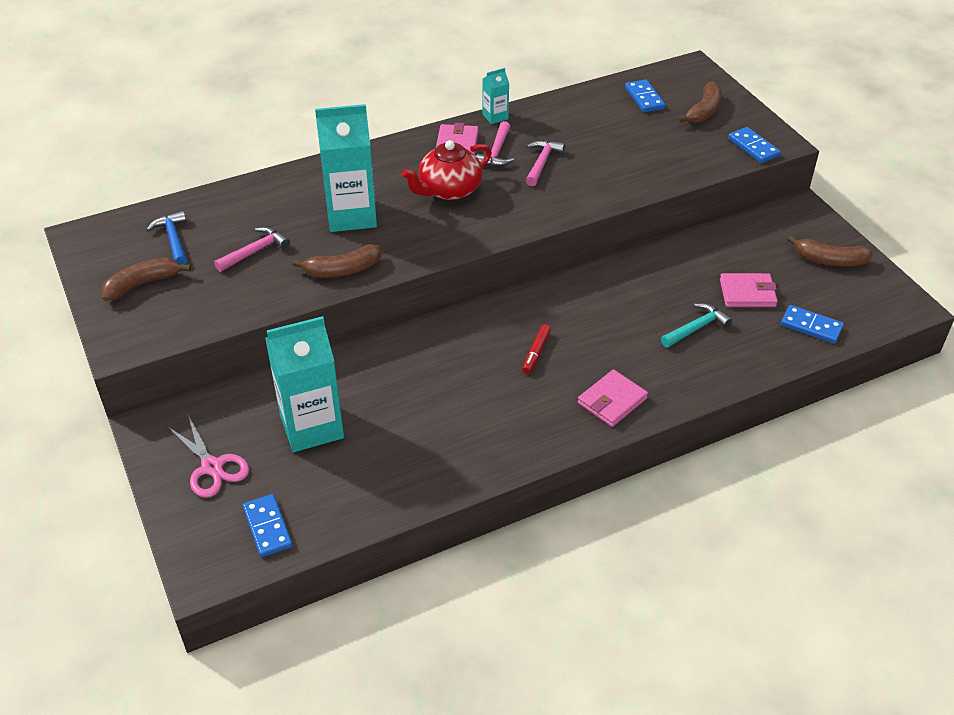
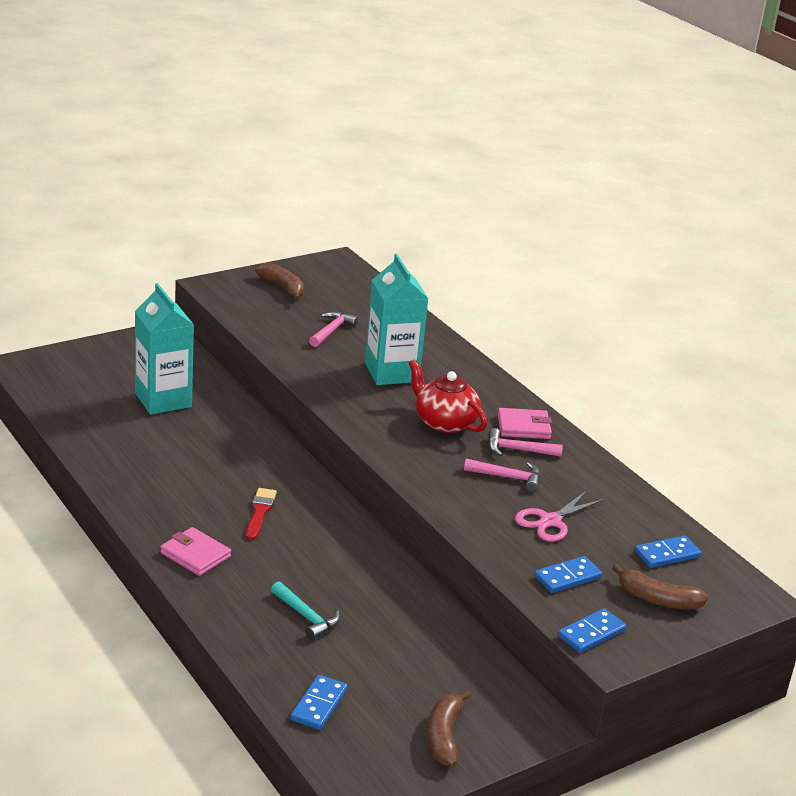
camera: 80 degrees right, 15 degrees down
blue hammer [147,211,187,265] -> none
pink scissors [167,415,249,498] -> pink scissors moved to [515,490,605,542]
pink hammer [214,227,290,272] -> pink hammer turned 105 degrees counterclockwise [309,311,358,347]
blue domino [243,494,292,557] -> blue domino moved to [534,556,602,593]
brown banana [292,244,381,278] -> none
turquoise carton [482,68,509,124] -> none
red marker [522,324,551,373] -> red brush [246,488,277,540]
pink wallet [720,273,778,307] -> none

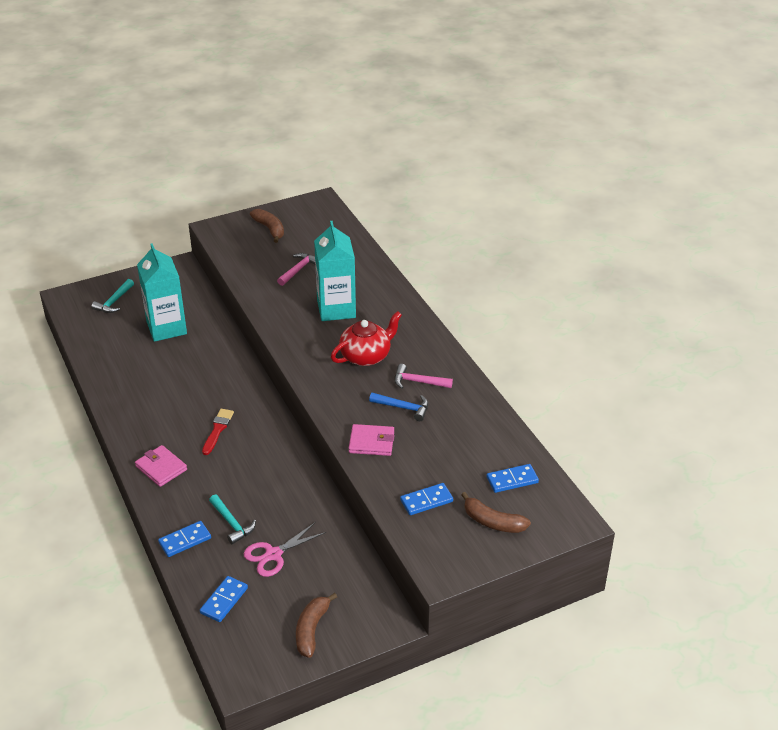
camera: 10 degrees right, 10 degrees up
red teapot [408,359,487,433] -> red teapot turned 90 degrees clockwise [331,311,402,366]
pink hammer [464,459,540,492] -> blue hammer [369,393,428,421]
pink wallet [498,408,552,439] -> pink wallet moved to [349,424,395,456]
pink scissors [515,490,605,542] -> pink scissors moved to [244,522,326,577]
blue domino [558,608,626,653] -> blue domino moved to [158,521,211,557]
none -> turquoise hammer [91,279,134,313]

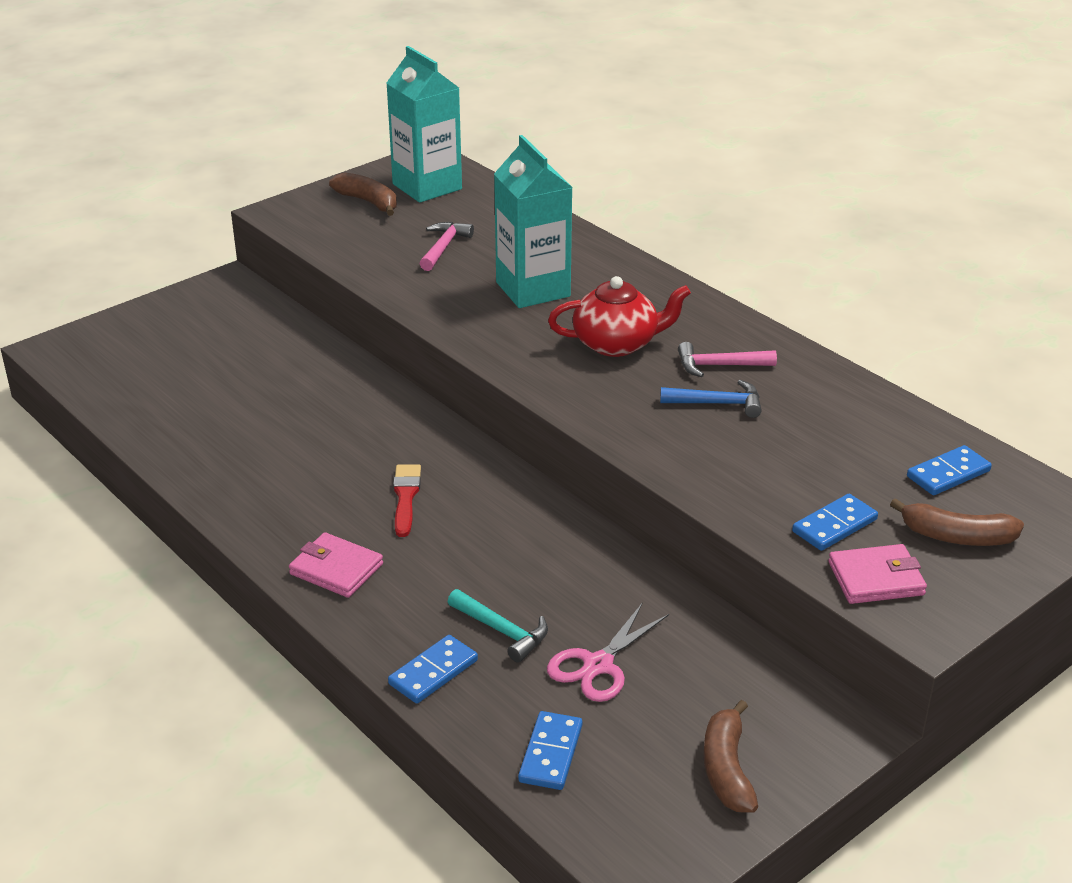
camera: 15 degrees left, 5 degrees down
turquoise hammer [91,279,134,313] -> none
turquoise carton [137,244,187,342] -> turquoise carton moved to [387,46,462,203]
red teapot [331,311,402,366] -> red teapot turned 45 degrees clockwise [548,276,691,357]
pink wallet [349,424,395,456] -> pink wallet moved to [828,544,927,604]

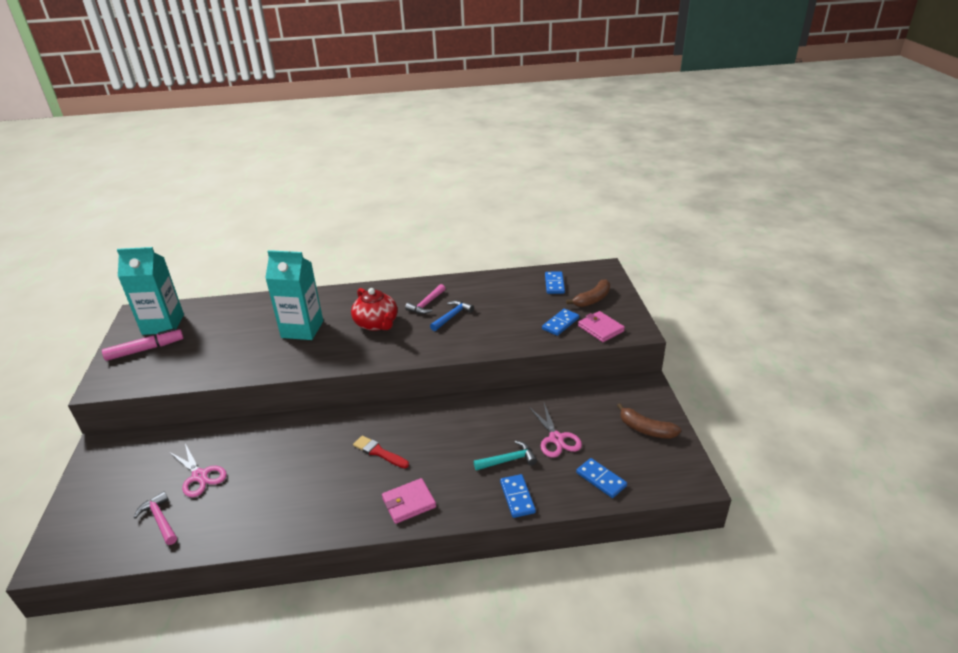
camera: 55 degrees left, 0 degrees up
brown banana [329,173,397,216] -> pink marker [102,328,184,361]
pink hammer [419,222,474,271] -> pink hammer moved to [133,491,177,545]
red teapot [548,276,691,357] -> red teapot turned 120 degrees clockwise [351,288,398,331]
blue domino [792,494,878,551] -> blue domino turned 45 degrees clockwise [542,309,579,336]
pink wallet [828,544,927,604] -> pink wallet turned 60 degrees counterclockwise [578,311,625,342]
none -> pink scissors [169,444,227,497]

